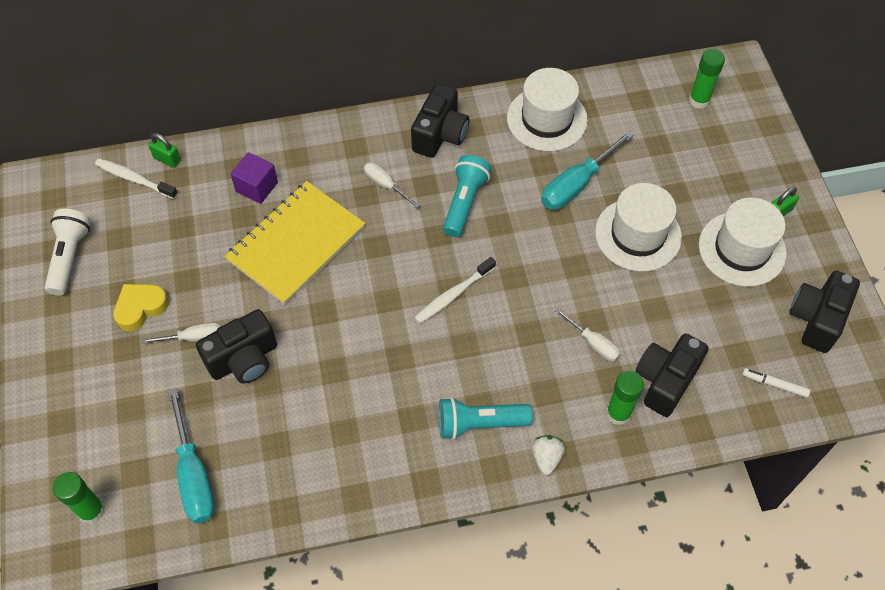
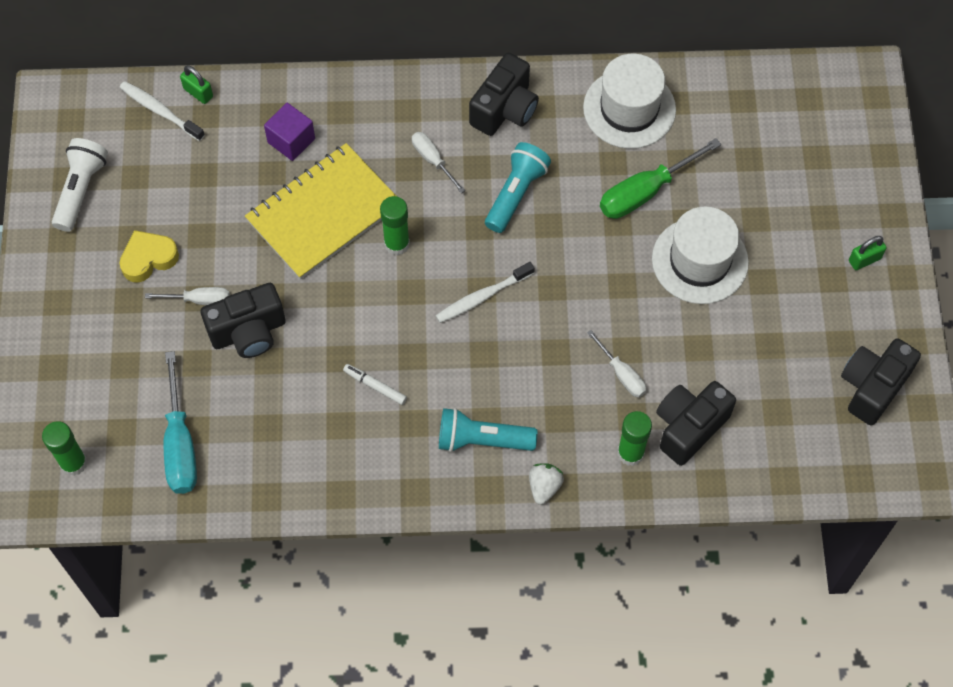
camera: 10 degrees right, 5 degrees up
turquoise screwdriver [541,130,634,210] -> green screwdriver [600,138,721,219]
green glue stick [689,49,725,109] -> green glue stick moved to [380,196,410,256]
white hat [699,197,787,287] -> none
white marker [742,368,810,398] -> white marker moved to [343,364,407,405]

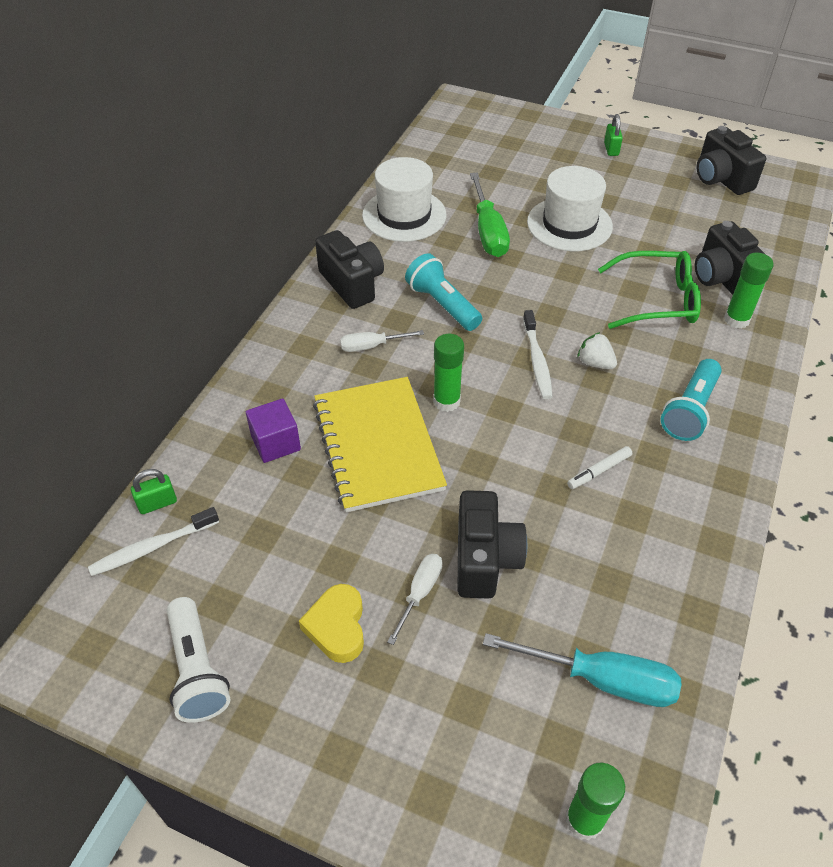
camera: 65 degrees left, 15 degrees down
white flashlight [52,138,108,232] -> white flashlight turned 150 degrees counterclockwise [166,597,230,723]
white strawberry [529,463,564,505] -> white strawberry moved to [577,332,617,369]
white screwdriver [587,330,647,398] -> green glasses [598,251,701,329]

